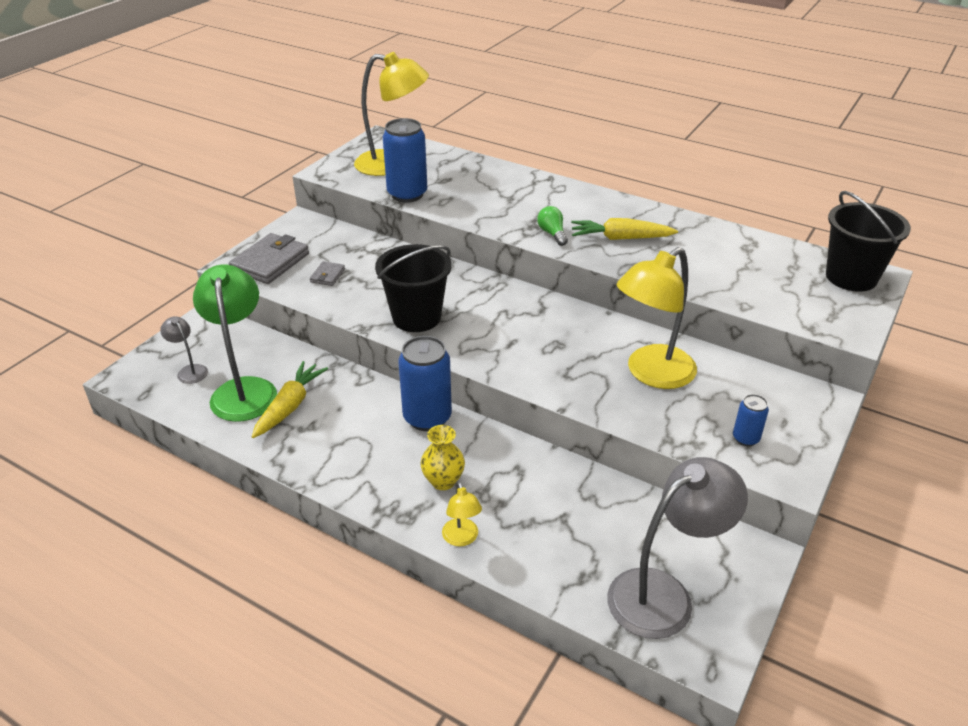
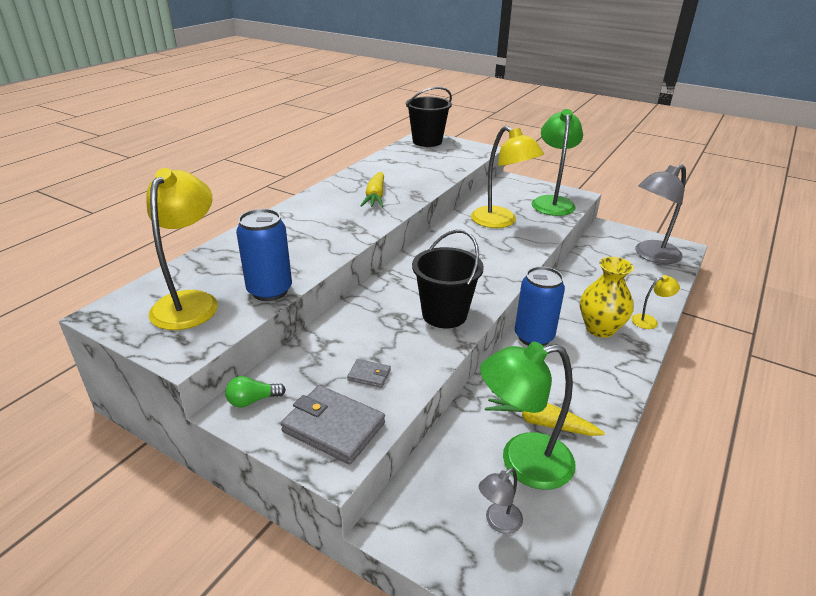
camera: 90 degrees left, 5 degrees down
yellow vase [420,425,465,490] -> yellow vase [580,257,634,338], size x1.54
green light bulb [537,206,568,246] -> green light bulb moved to [225,376,286,407]
grey lamp [607,457,748,639] -> grey lamp turned 90 degrees counterclockwise [635,165,686,264]
blue can [733,394,769,446] -> green lamp [532,109,583,216]

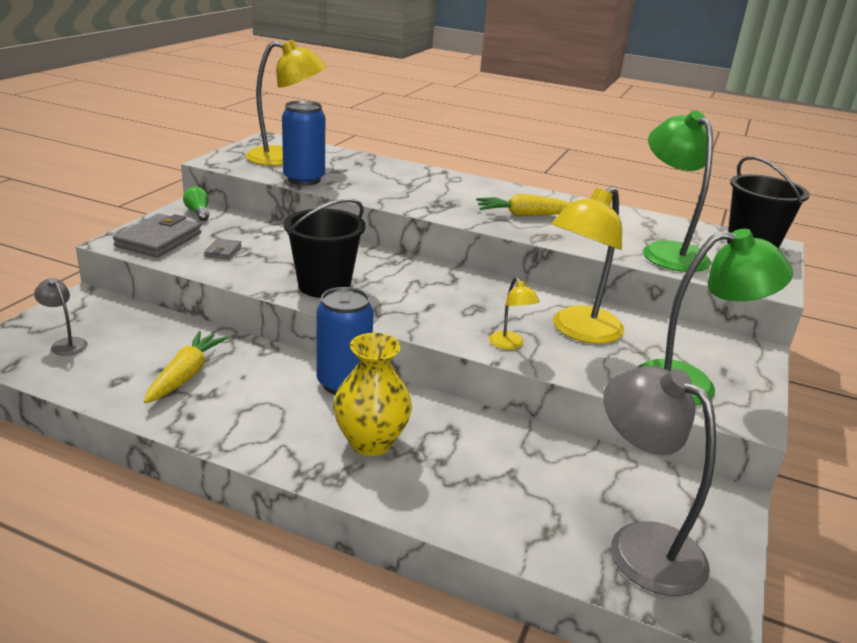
camera: 80 degrees right, 5 degrees down
green lamp [480,342,575,490] -> green lamp moved to [643,111,713,272]
yellow lamp [632,275,680,329] -> yellow lamp moved to [489,277,540,350]

